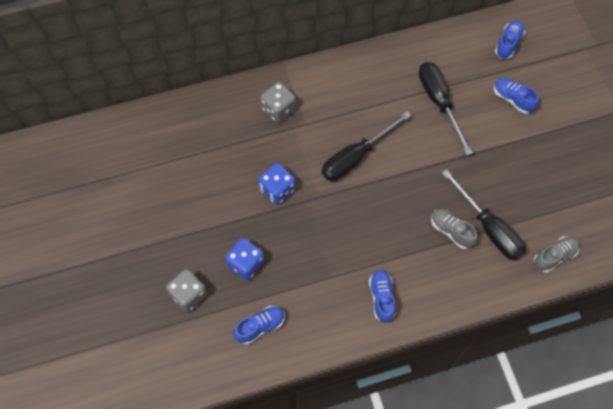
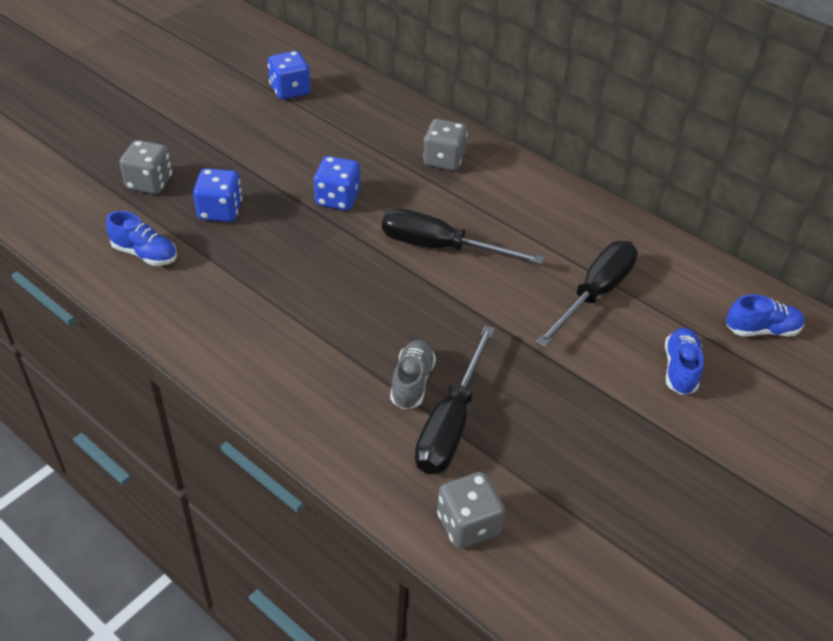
camera: 55 degrees right, 20 degrees down
blue shoe [369,270,396,323] -> none
grey shoe [534,236,580,273] -> grey dice [437,472,505,549]
none -> blue dice [268,51,310,100]

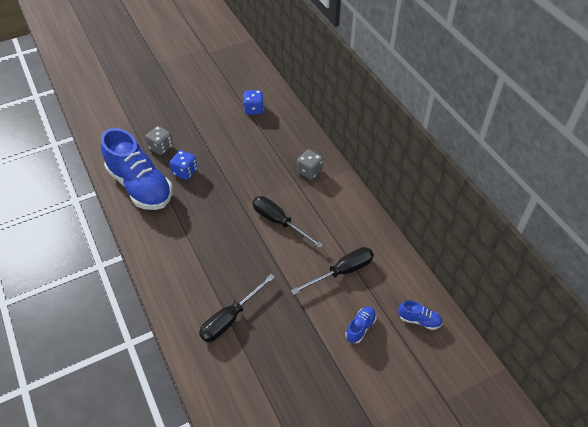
camera: 25 degrees right, 5 degrees up
blue shoe [106,211,177,266] -> blue shoe [101,128,172,210], size x2.48
blue dice [314,156,360,211] -> none
grey shoe [390,340,436,409] -> none
grey dice [437,472,505,549] -> none

